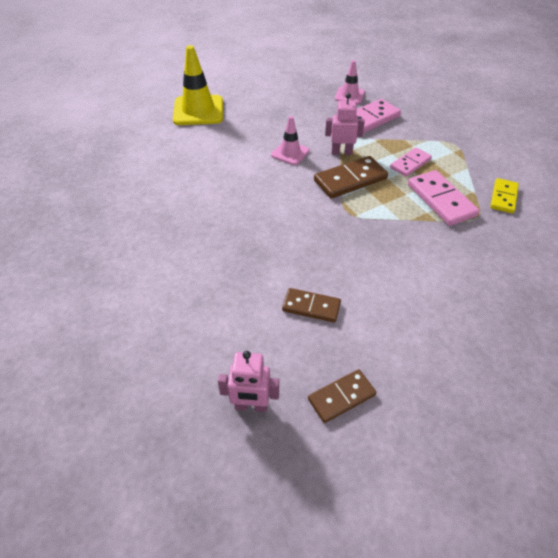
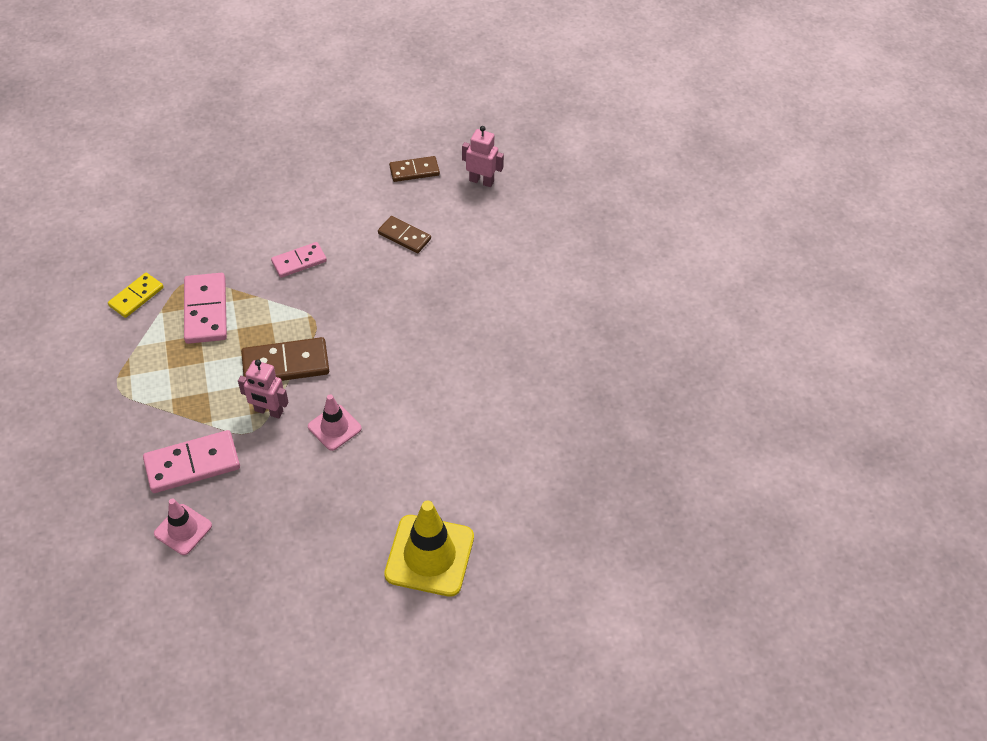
camera: 165 degrees left, 5 degrees up
pink domino [390,148,432,177] -> pink domino moved to [271,242,327,278]

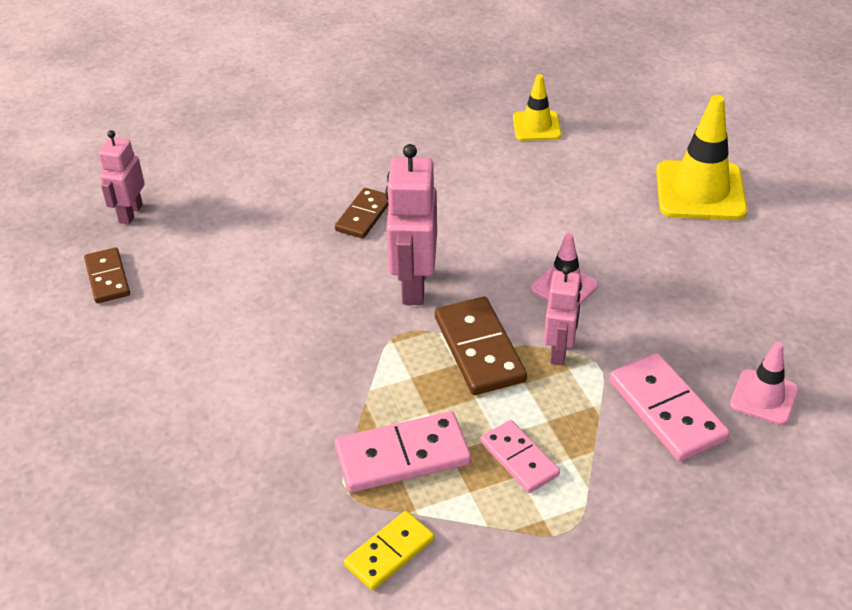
camera: 95 degrees left, 10 degrees down
yellow domino [108,273,164,318] -> yellow domino turned 75 degrees counterclockwise [344,511,434,590]
pink domino [271,242,327,278] -> pink domino moved to [481,420,560,493]
brown domino [378,216,431,253] -> brown domino moved to [335,188,389,239]
none -> pink robot [385,144,437,305]
none -> yellow traffic cone [513,74,561,141]

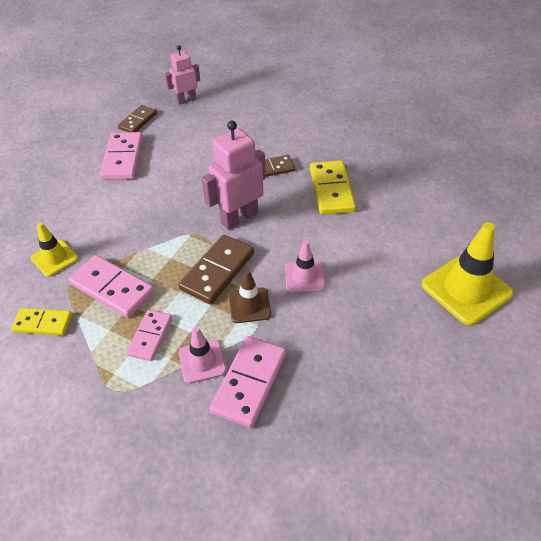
camera: 50 degrees right, 5 degrees up
yellow traffic cone [513,74,561,141] -> yellow traffic cone moved to [31,222,78,277]
pink robot [544,266,582,365] -> brown traffic cone [229,270,271,323]
pink traffic cone [730,342,799,425] -> pink traffic cone moved to [179,327,226,383]
none -> pink domino [100,132,143,180]
none -> yellow domino [310,160,356,215]

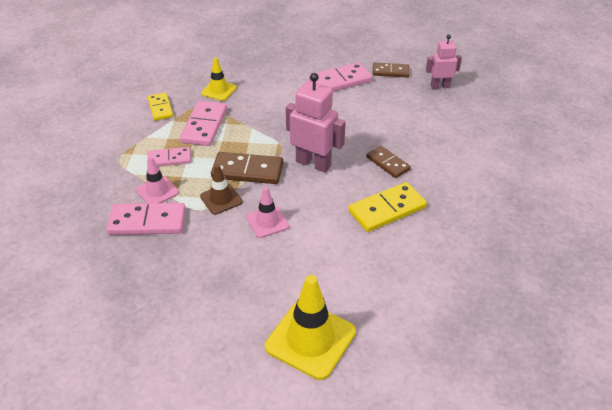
camera: 65 degrees right, 5 degrees down
pink robot [165,45,200,105] -> pink robot turned 45 degrees counterclockwise [426,35,462,89]

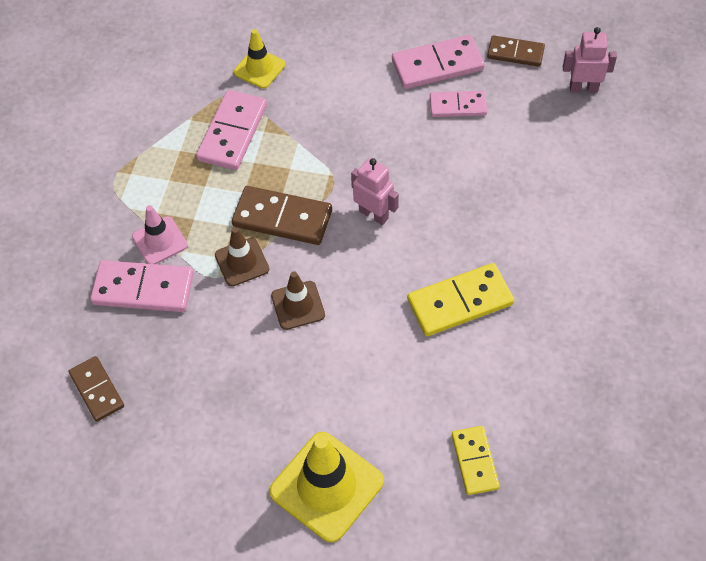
camera: 10 degrees right, 15 degrees up
pink domino [147,147,191,166] -> pink domino moved to [430,91,487,117]
yellow domino [148,93,173,121] -> yellow domino moved to [452,426,500,495]
pink traffic cone [246,187,289,238] -> brown traffic cone [271,271,325,330]
pink robot [286,73,346,172] -> pink robot [351,158,399,225], size x0.63
brown domino [366,146,411,178] -> brown domino moved to [69,356,124,422]

